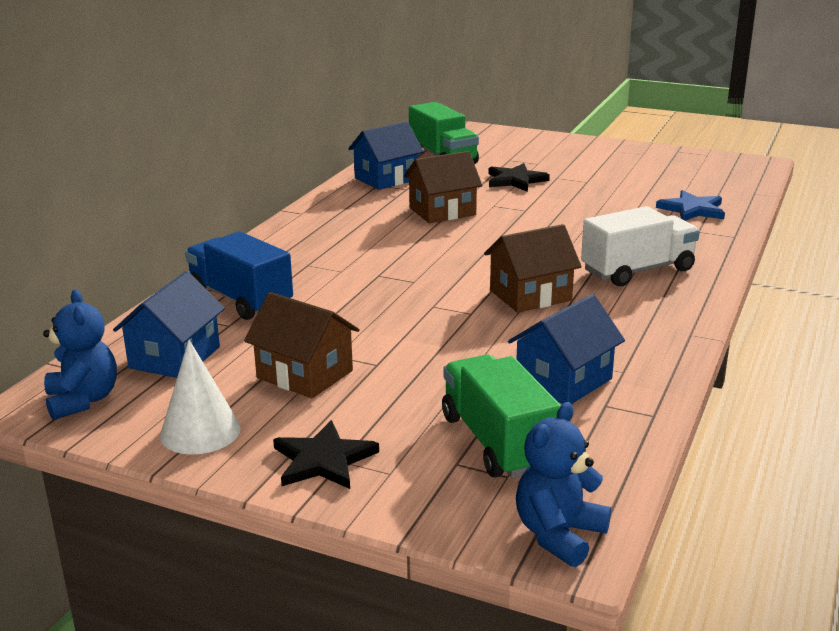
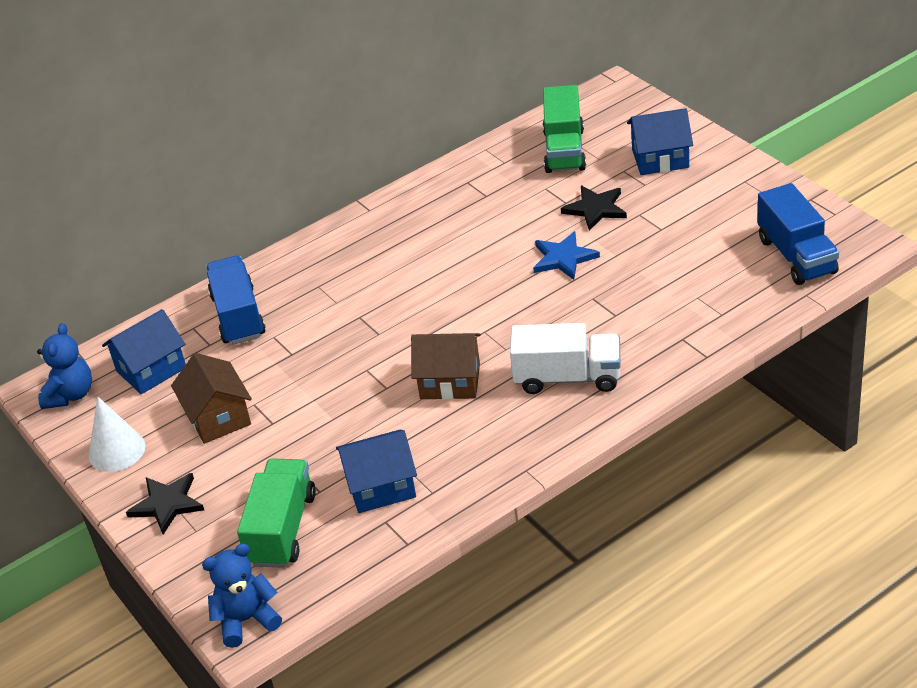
camera: 35 degrees right, 15 degrees up
blue house [348,121,424,190] -> blue house moved to [627,108,693,175]
brown house [404,151,482,223] -> none
blue star [656,190,725,221] -> blue star moved to [533,231,600,280]
none -> blue truck [757,183,839,285]

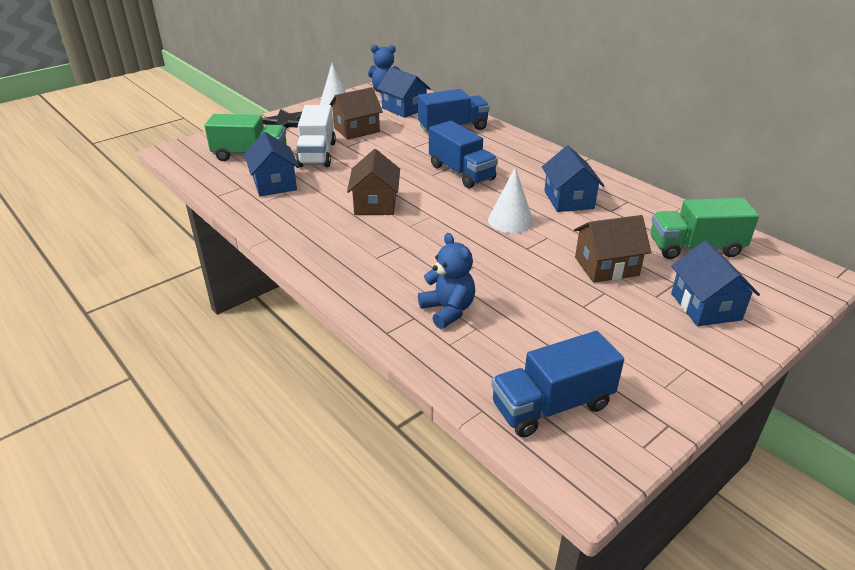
camera: 80 degrees right, 5 degrees down
blue teddy bear [202,544,282,648] -> blue teddy bear moved to [418,233,475,329]
white truck [510,323,620,394] -> white truck moved to [296,105,336,167]
blue star [533,231,600,280] -> none
black star [561,185,627,231] -> brown house [574,215,651,283]
none -> blue truck [429,121,498,188]
none -> white cone [488,167,533,233]
none -> blue house [542,146,605,212]

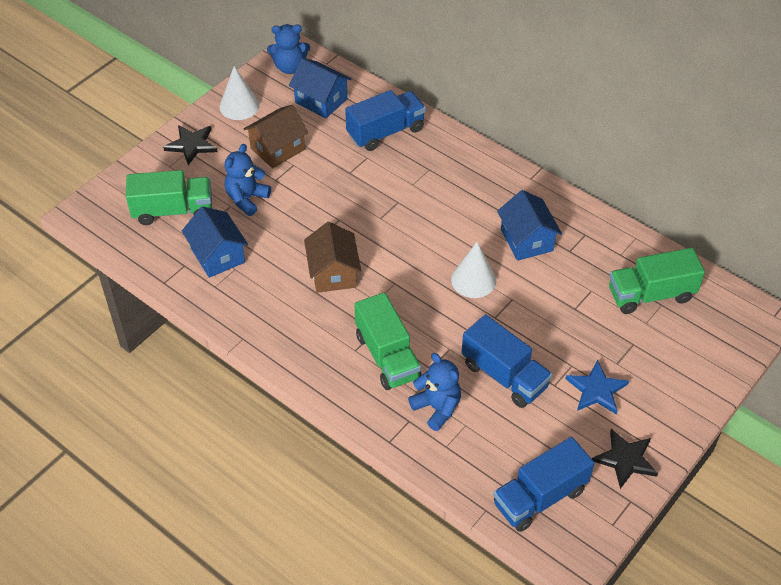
camera: 10 degrees left, 15 degrees up
white truck [296,105,336,167] -> blue teddy bear [225,144,271,216]
blue truck [429,121,498,188] -> blue truck moved to [462,314,552,408]
brown house [574,215,651,283] -> none
blue house [671,240,760,326] -> none
none -> green truck [354,292,421,390]
none -> blue star [565,360,629,415]
none -> black star [592,429,658,489]

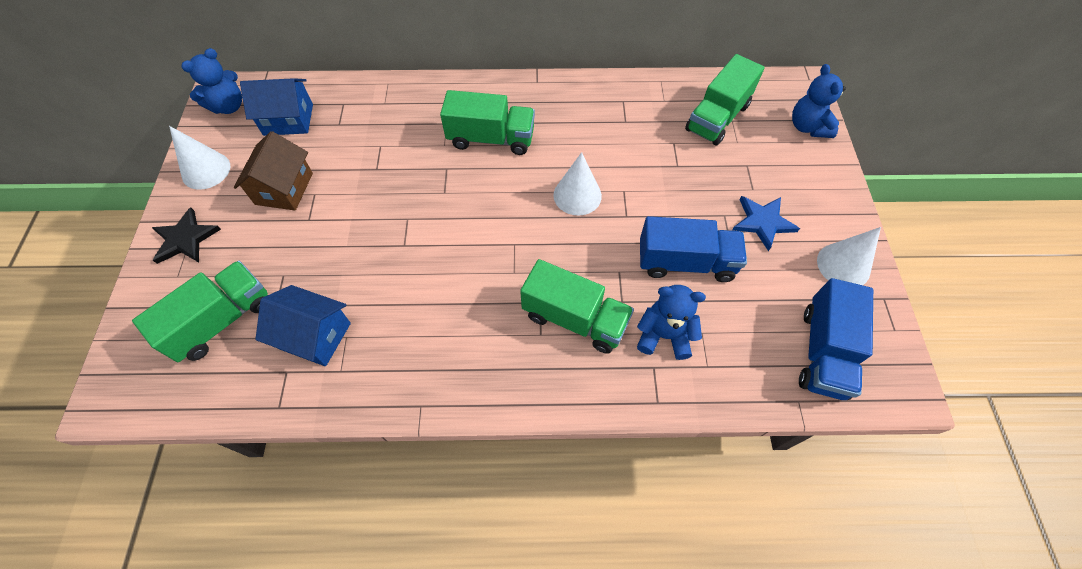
camera: 40 degrees left, 10 degrees up
blue teddy bear [225,144,271,216] -> blue teddy bear moved to [792,64,846,138]
brown house [304,222,361,293] -> none
blue truck [345,90,426,151] -> none
blue house [497,190,562,261] -> none
black star [592,429,658,489] -> white cone [817,227,881,285]
none -> green truck [440,90,535,155]

